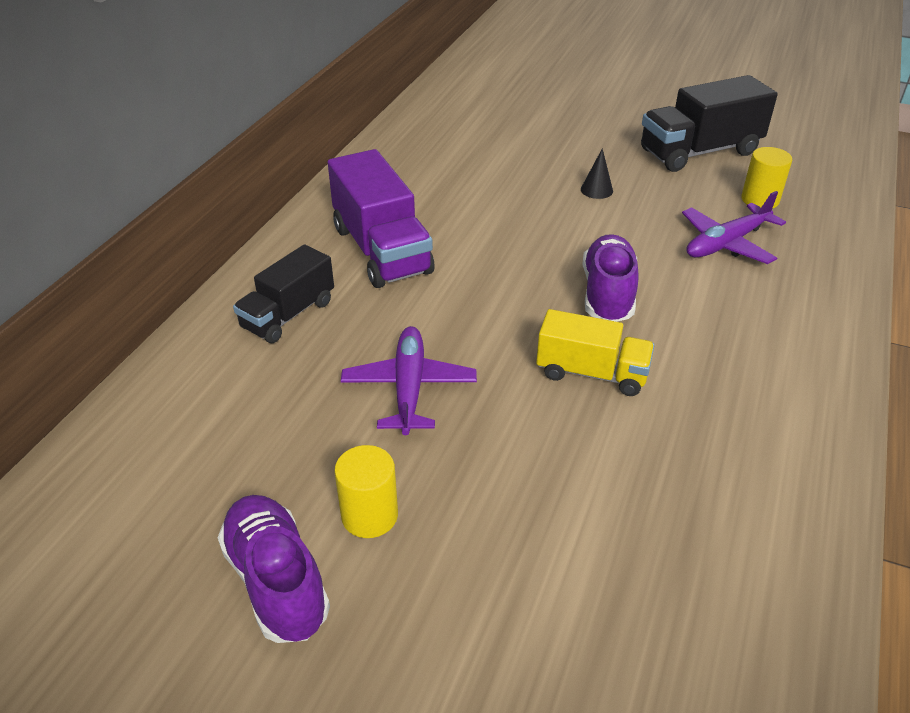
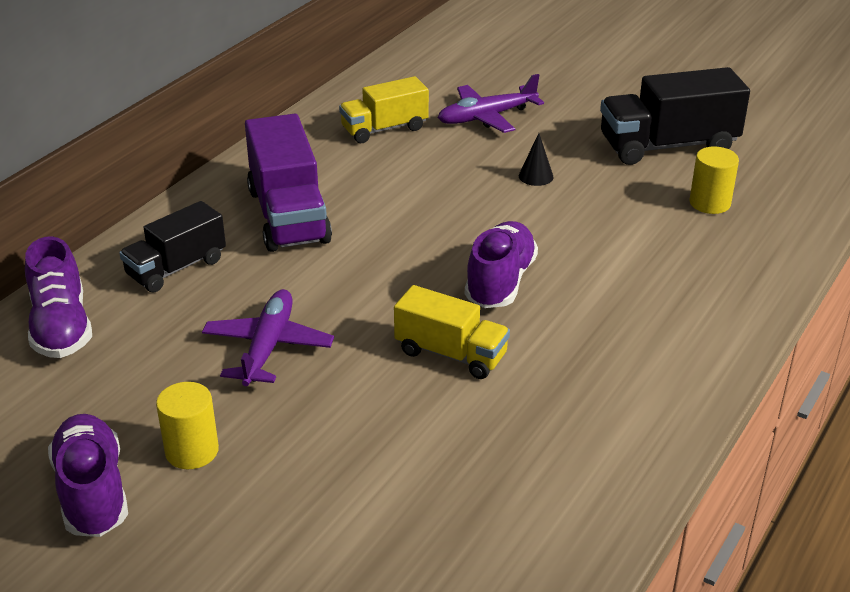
camera: 10 degrees right, 5 degrees down
purple plane [682,191,786,264] -> purple plane moved to [438,74,544,133]
none -> purple shoe [25,236,92,358]
none -> yellow truck [339,76,429,143]

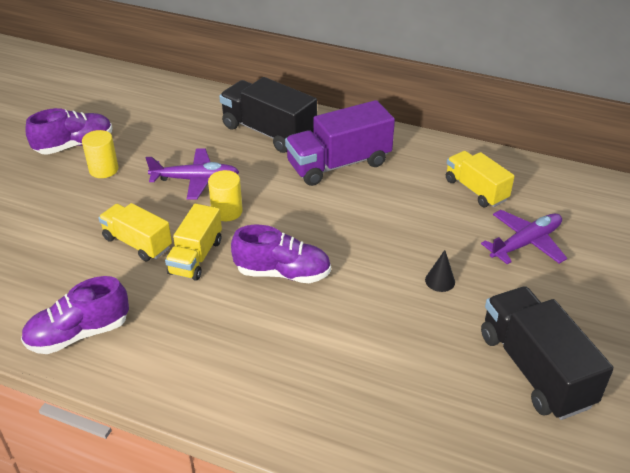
camera: 80 degrees right, 5 degrees up
purple shoe [25,236,92,358] -> purple shoe moved to [21,276,129,354]
black truck [119,201,226,293] -> black truck [219,77,317,153], size x1.56
purple plane [438,74,544,133] -> purple plane turned 90 degrees clockwise [481,210,567,265]
yellow cylinder [690,147,739,214] -> yellow cylinder moved to [208,170,243,221]
none -> yellow truck [98,203,172,261]

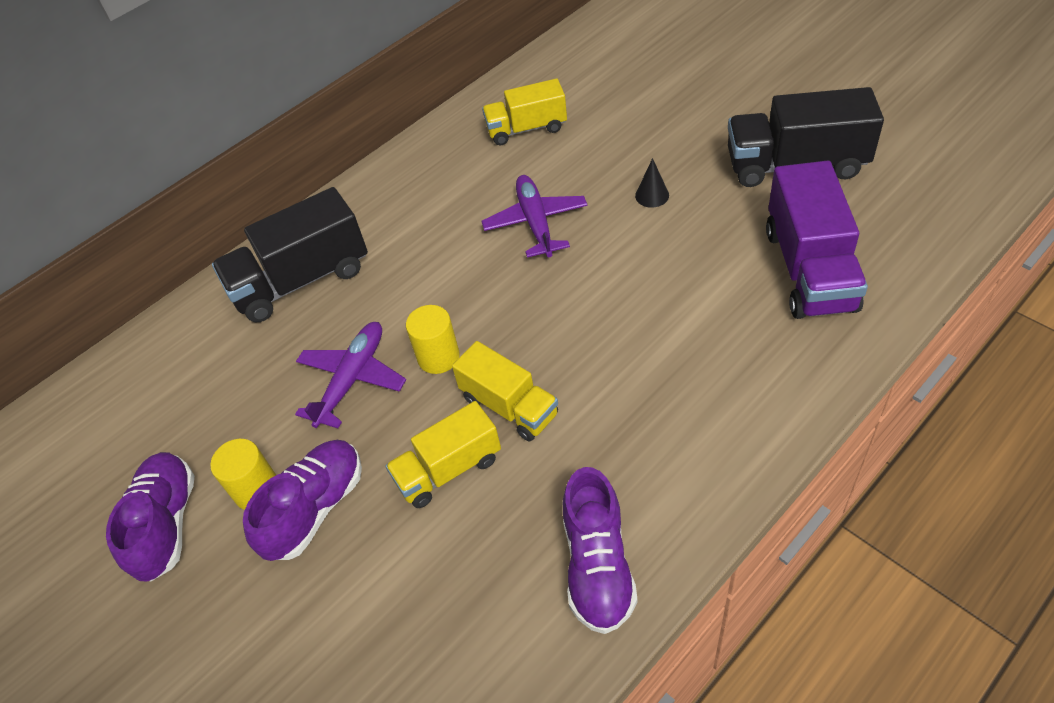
camera: 60 degrees left, 10 degrees up
purple shoe [231,225,331,283] -> purple shoe moved to [243,440,362,561]
purple truck [285,100,395,186] -> purple truck moved to [766,161,868,319]
purple plane [481,210,567,265] -> purple plane moved to [482,175,588,258]

